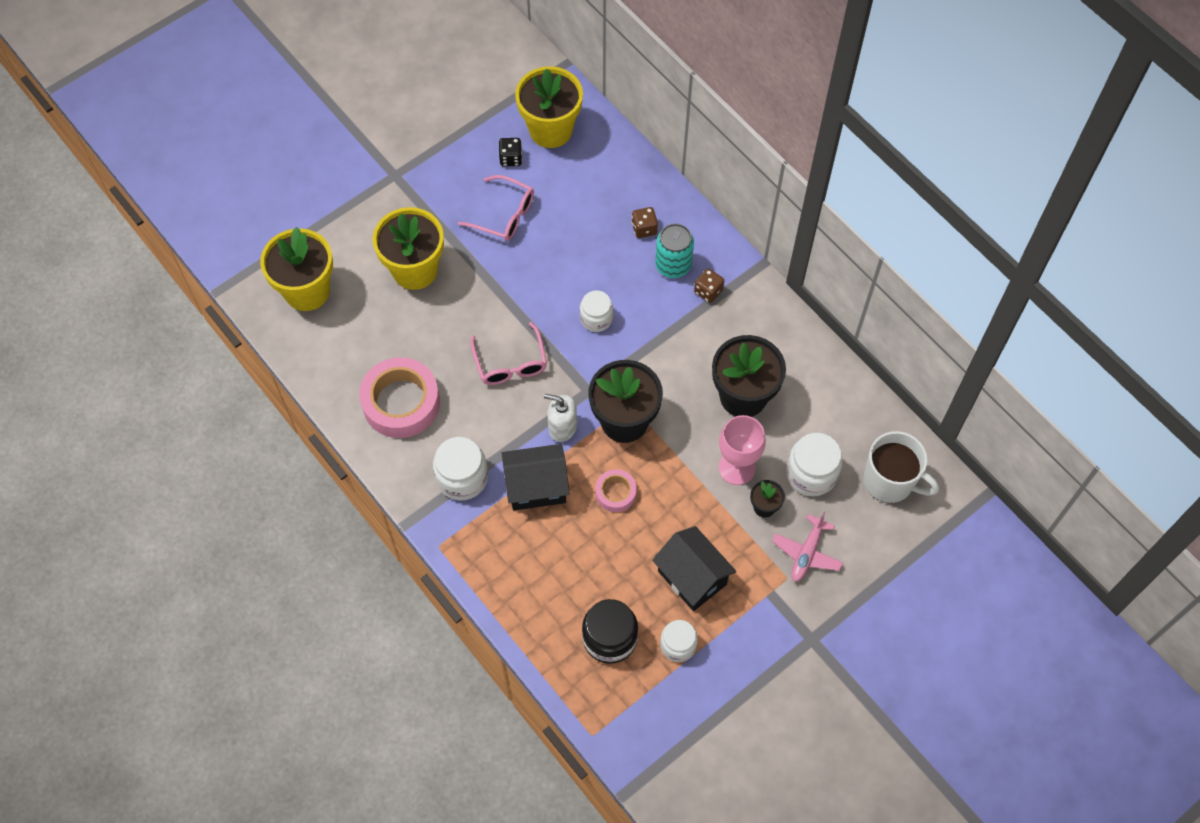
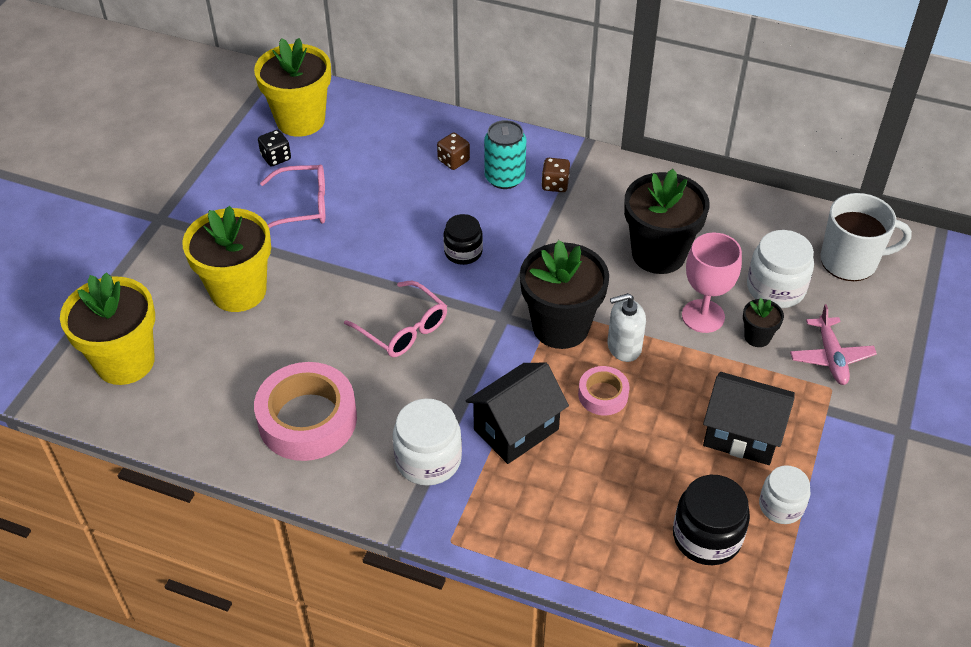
camera: 30 degrees left, 15 degrees down
white soap dispenser [544,394,577,442] -> white soap dispenser moved to [607,293,646,362]
white jar [580,290,613,332] -> black jar [443,214,483,265]

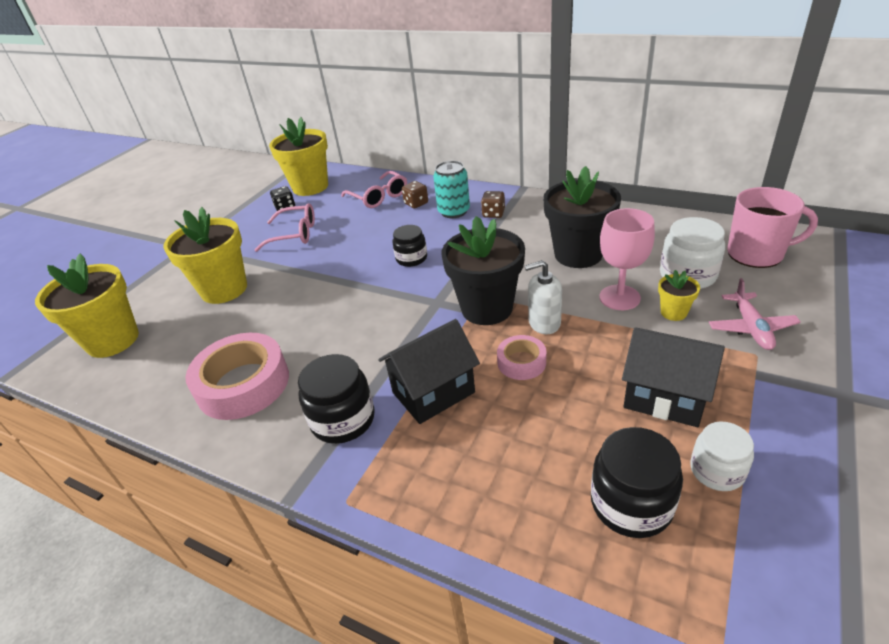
camera: 10 degrees right, 10 degrees down
pink glasses [344,281,447,357] -> pink glasses moved to [341,171,407,208]
white jar [393,398,462,486] -> black jar [298,354,375,444]
black flower pot [743,298,784,347] -> yellow flower pot [658,270,700,321]
white mug [820,193,912,281] -> pink mug [727,187,818,268]

